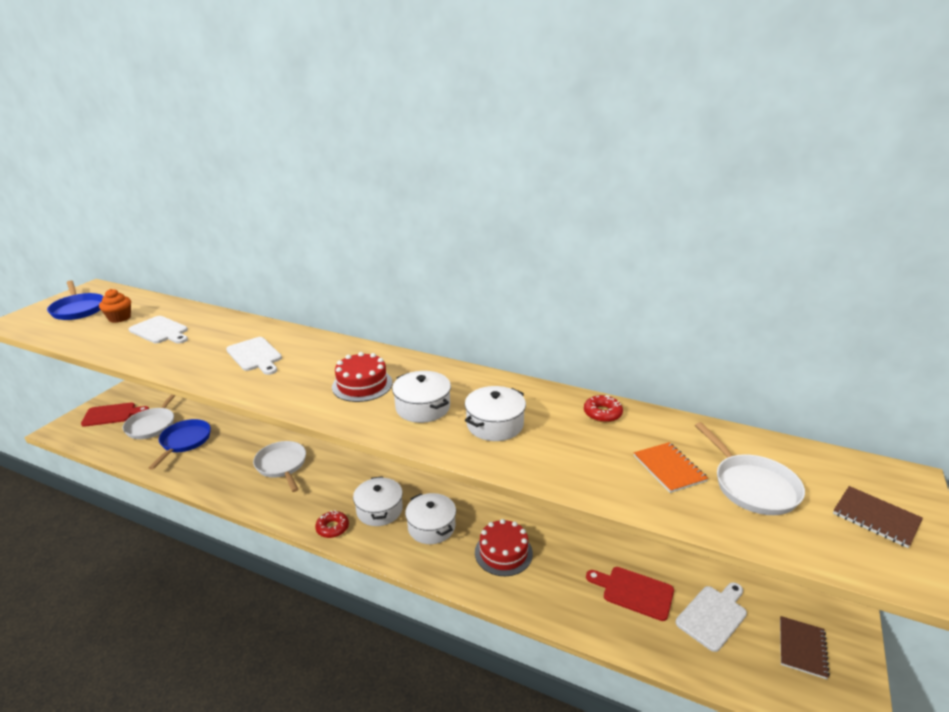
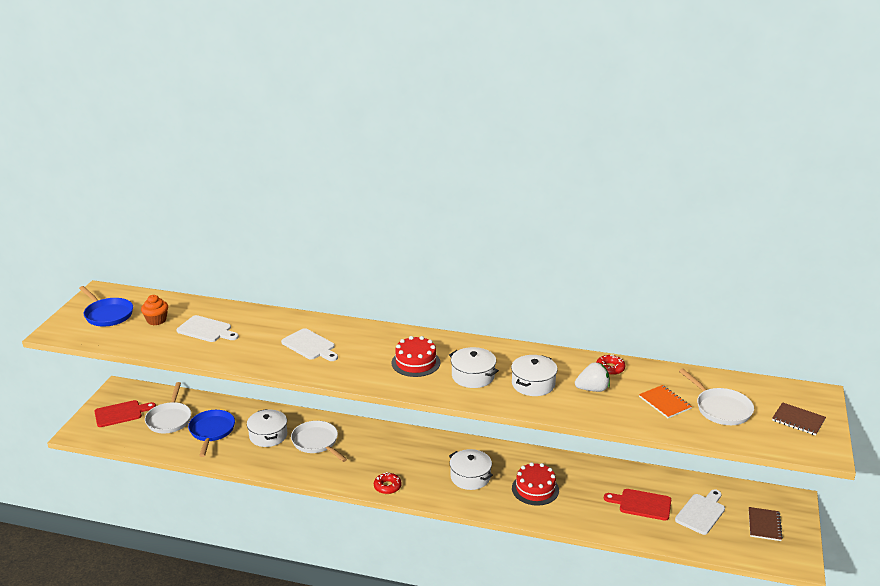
camera: 10 degrees left, 0 degrees up
white pot [353,476,403,526] -> white pot moved to [247,409,287,447]
none -> white strawberry [575,362,610,392]

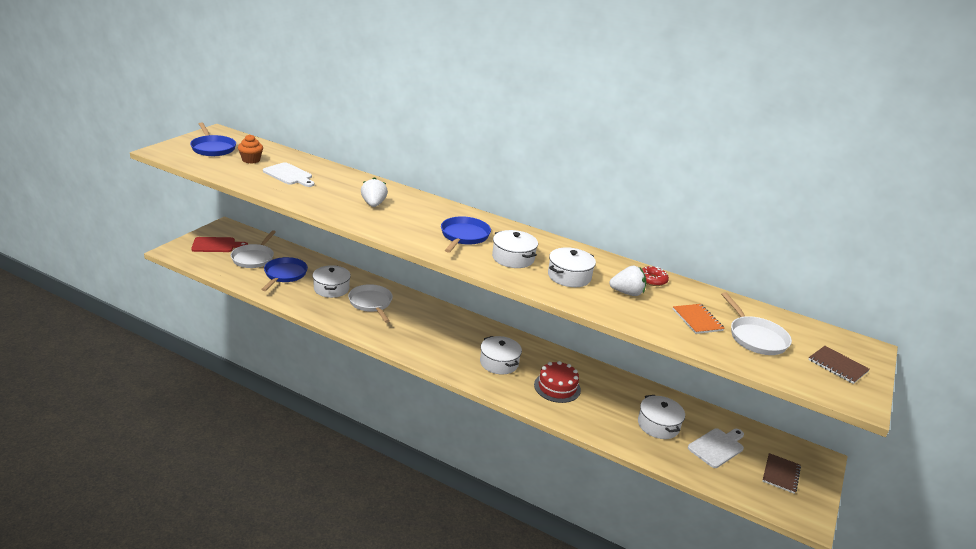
camera: 10 degrees right, 0 degrees up
white cutting board [281,328,338,361] -> white strawberry [361,177,388,207]
red donut [374,472,402,494] -> none
red cake [391,336,440,377] -> blue pan [441,216,491,253]
red cutting board [604,489,671,521] -> white pot [638,395,685,439]

